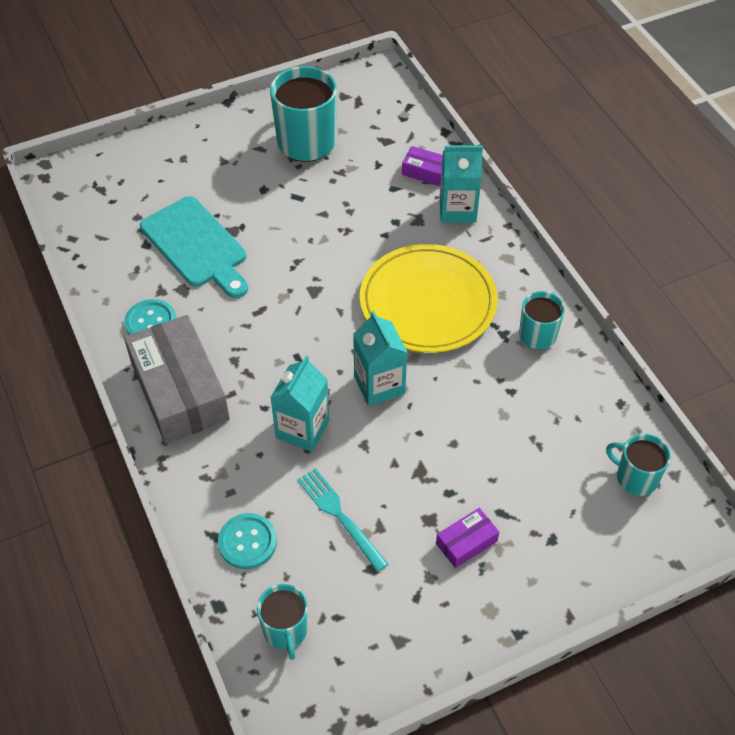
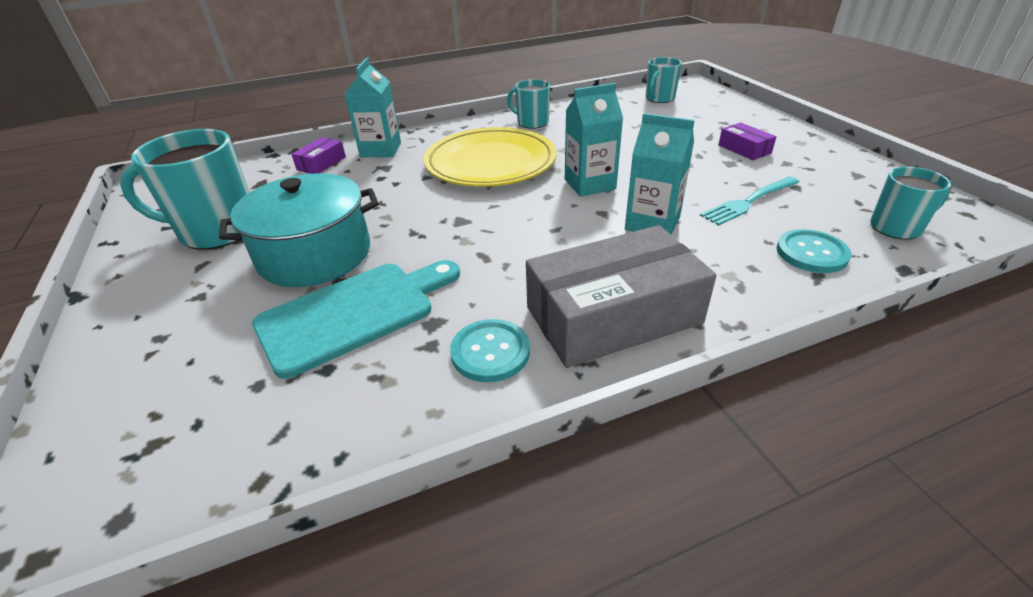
camera: 85 degrees left, 15 degrees down
none -> turquoise pot [219,173,378,287]

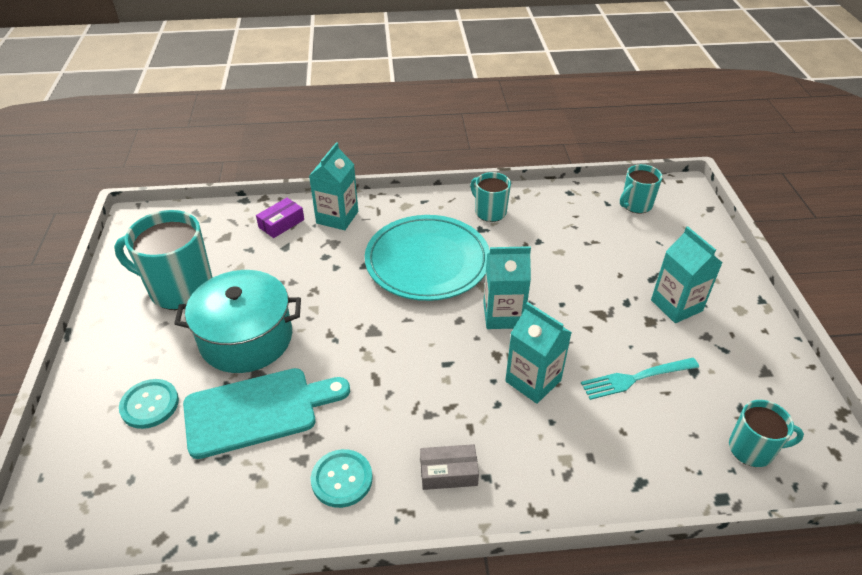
camera: 15 degrees right, 5 degrees up
yellow plate [423,127,557,187] -> turquoise plate [365,215,490,301]
grey box [526,225,717,368] -> grey box [420,444,479,490], size x0.45
purple box [718,122,777,160] -> turquoise carton [651,226,722,323]
turquoise button [776,229,851,273] -> turquoise button moved to [119,379,179,429]

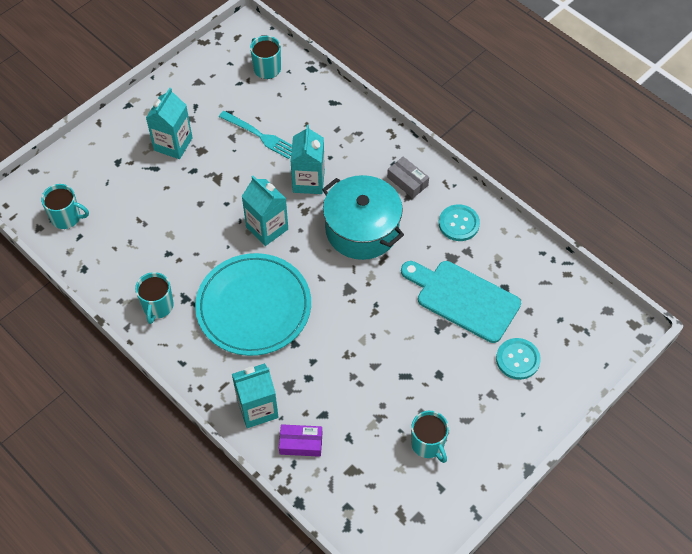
camera: 130 degrees left, 15 degrees up
turquoise mug [114,210,213,310] -> turquoise mug [411,411,449,463], size x0.57
turquoise pot [174,270,301,373] -> turquoise pot moved to [322,175,404,260]

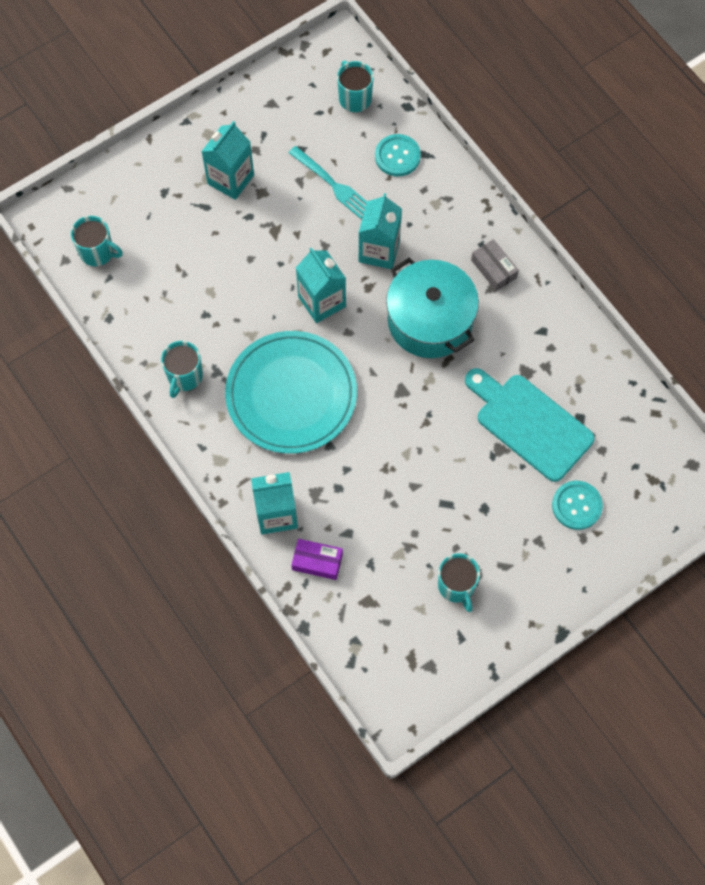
camera: 10 degrees right, 10 degrees up
turquoise button [439,204,480,241] -> turquoise button moved to [375,134,421,176]

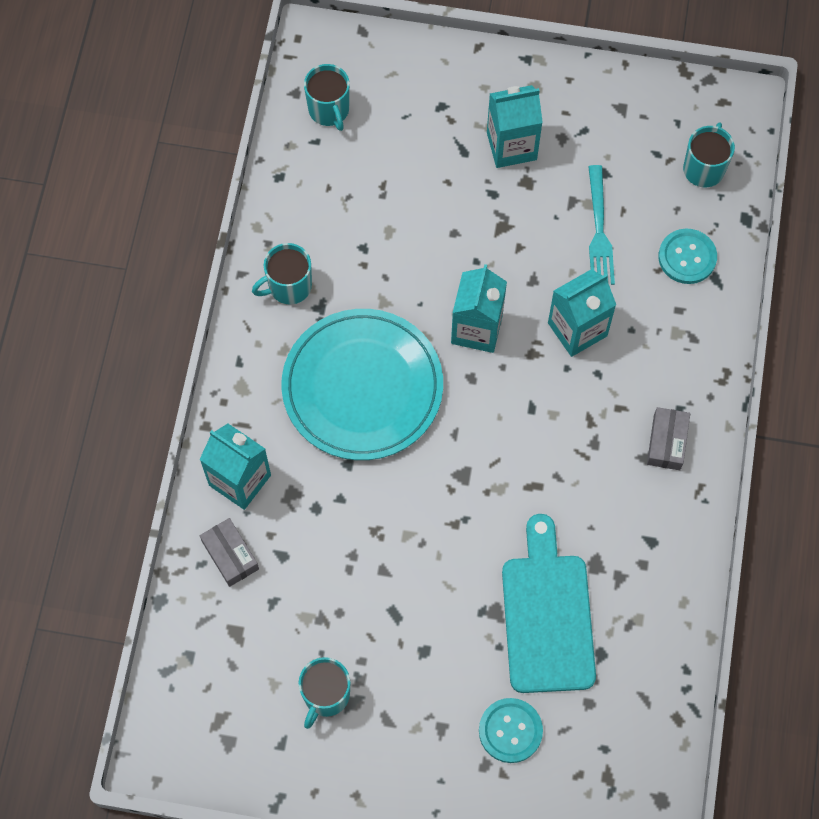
camera: 45 degrees right, 0 degrees up
purple box [291,539,343,580] -> grey box [200,518,259,587]
turquoise pot [386,258,479,358] -> none

